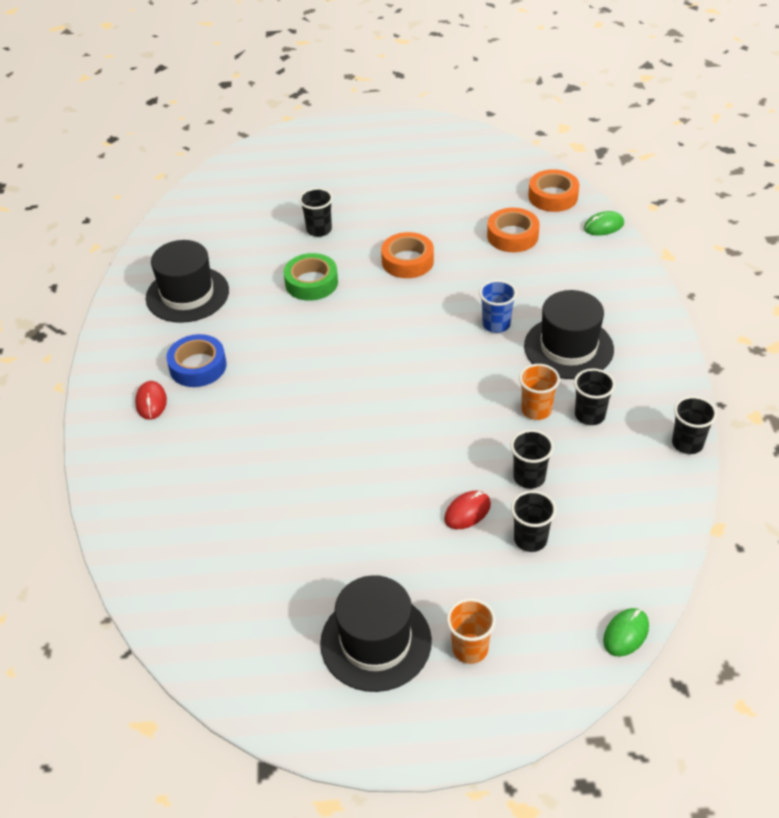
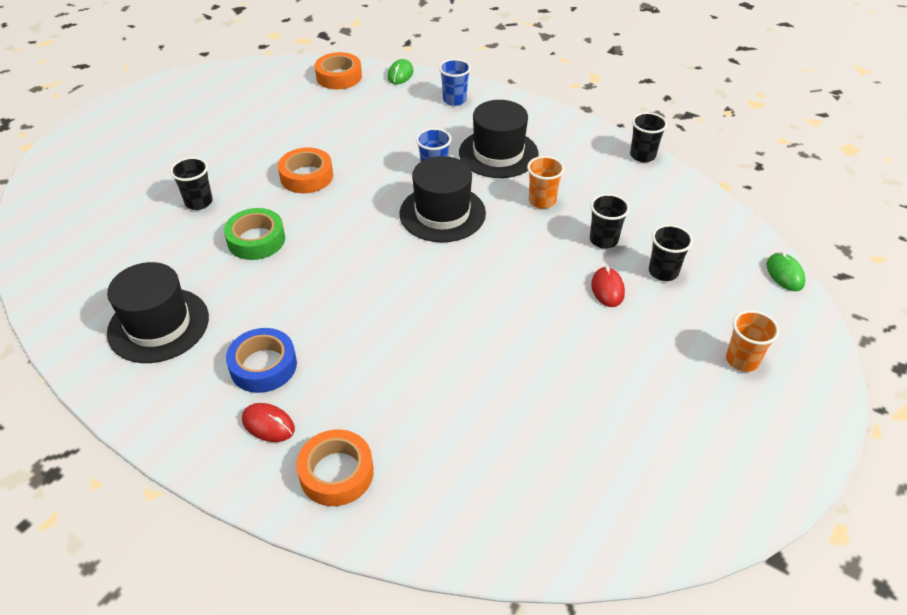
camera: 55 degrees left, 0 degrees up
black hat [320,575,432,692] -> black hat moved to [399,156,486,242]
orange tape [487,208,539,252] -> orange tape moved to [296,429,374,506]
black cup [574,368,615,425] -> none
none -> blue cup [439,59,471,106]

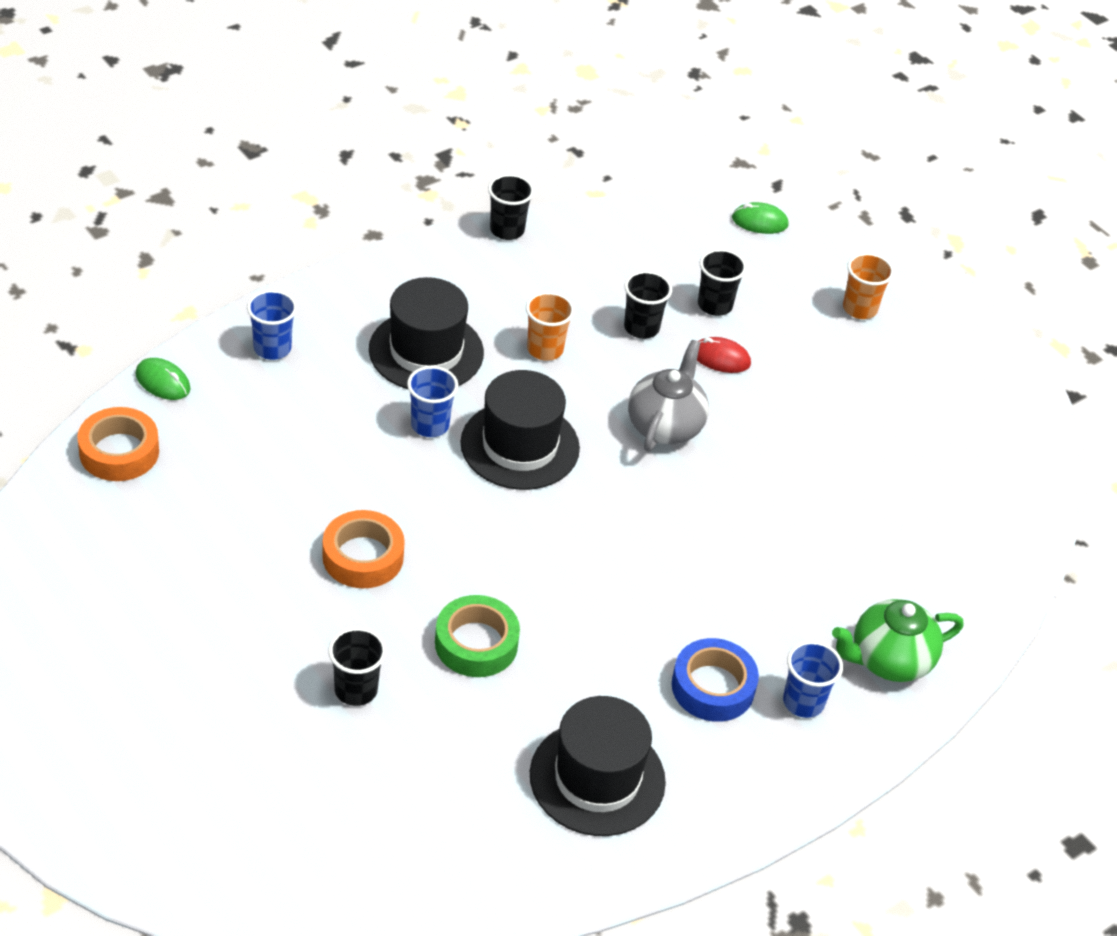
camera: 75 degrees left, 0 degrees up
red mouse [242,403,295,442] -> blue cup [783,641,843,718]
orange tape [296,429,374,506] -> green teapot [832,599,964,682]
none -> grey teapot [628,340,709,452]

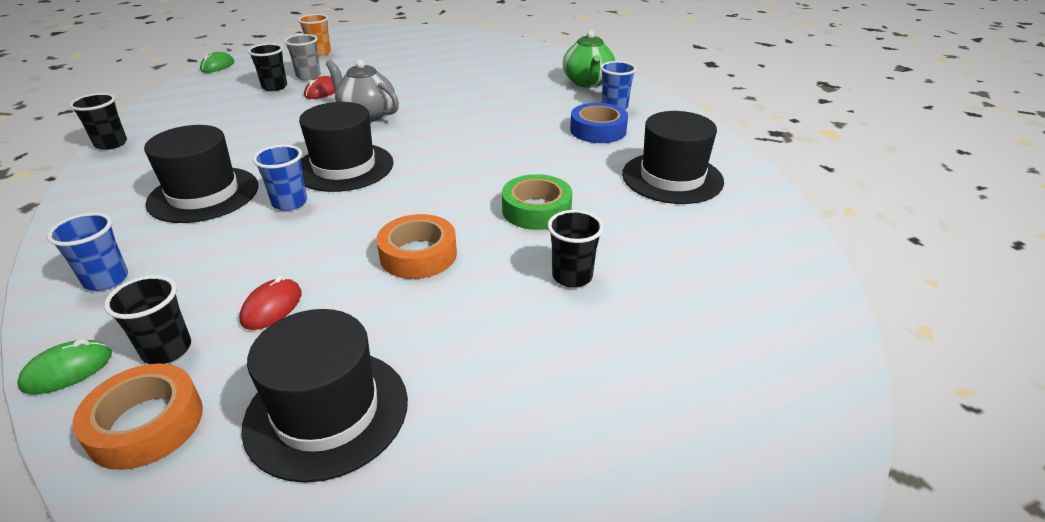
camera: 70 degrees left, 10 degrees down
orange cup [526,292,575,361] -> none
black cup [624,271,672,339] -> black cup moved to [104,275,191,364]
none -> red mouse [239,275,302,330]
none -> black hat [241,309,408,483]
none -> grey cup [284,34,321,80]

